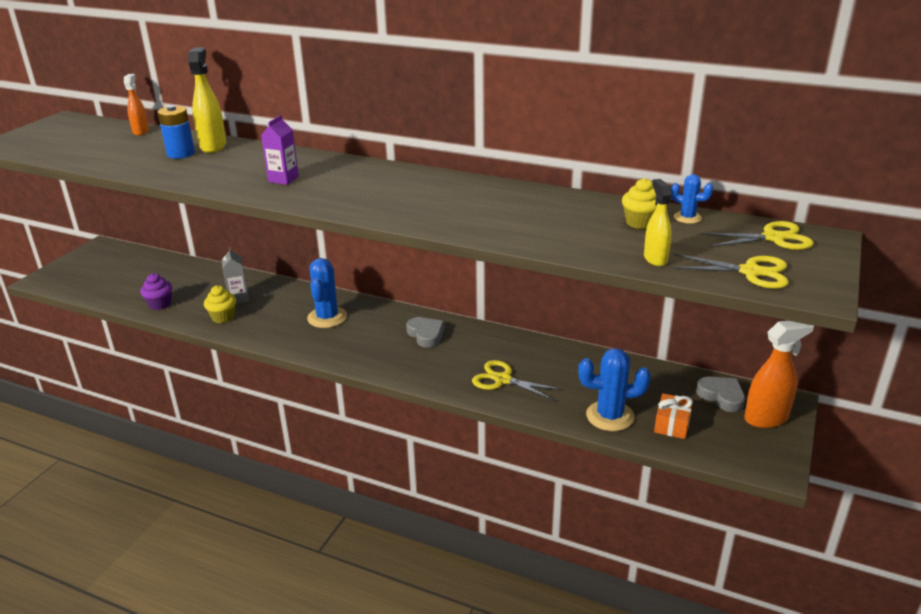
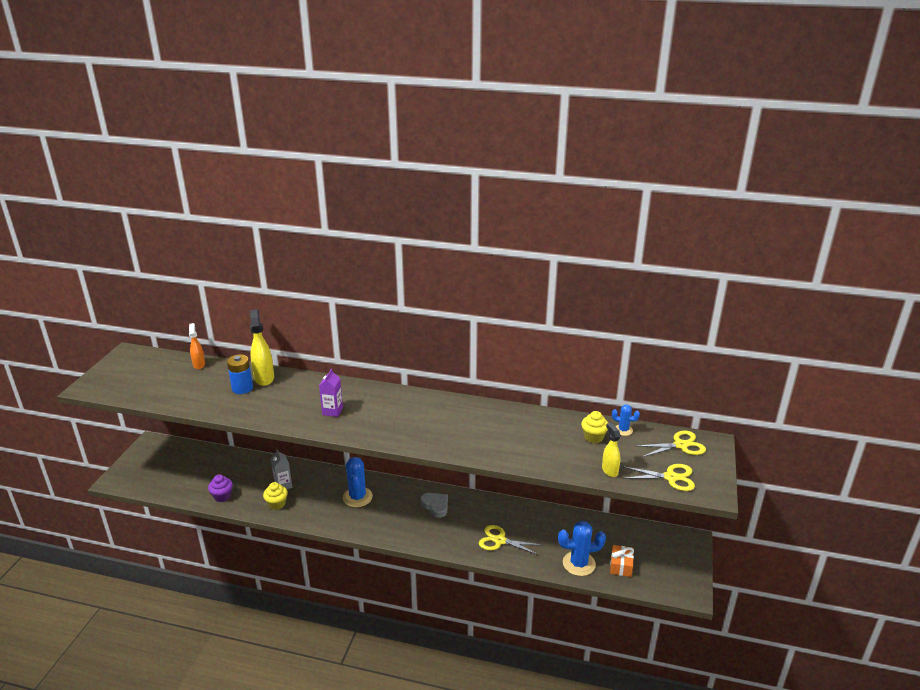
camera: 10 degrees left, 0 degrees up
grey heart [696,377,745,412] -> none
orange spray bottle [744,321,814,428] -> none

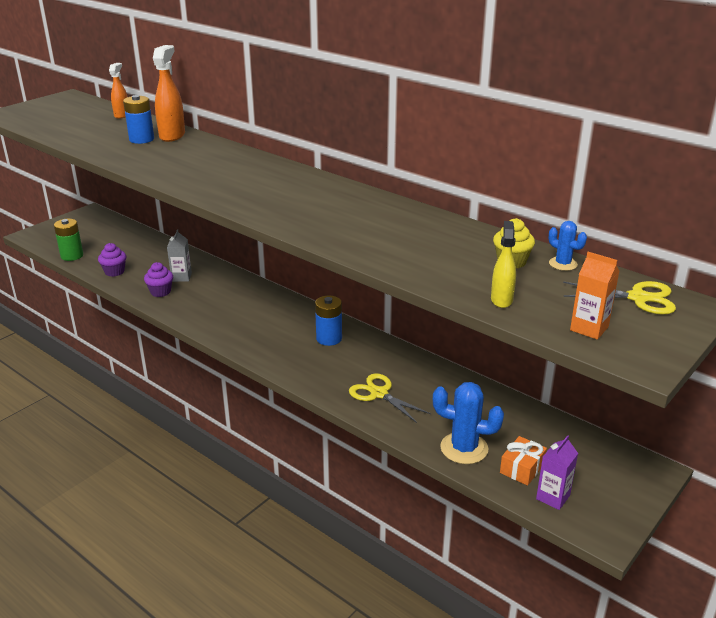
camera: 25 degrees right, 0 degrees up
yellow spray bottle [250,309,274,386] -> orange spray bottle [153,45,185,142]
yellow cupcake [263,482,288,510] -> purple cupcake [144,262,173,297]
purple carton [319,369,343,417] -> purple carton moved to [536,435,578,510]
blue cactus [343,457,373,507] -> none
grey heart [420,493,448,518] -> blue battery [315,295,342,346]
yellow scissors [621,464,695,491] -> orange carton [570,252,619,340]
none -> green battery [54,219,83,261]

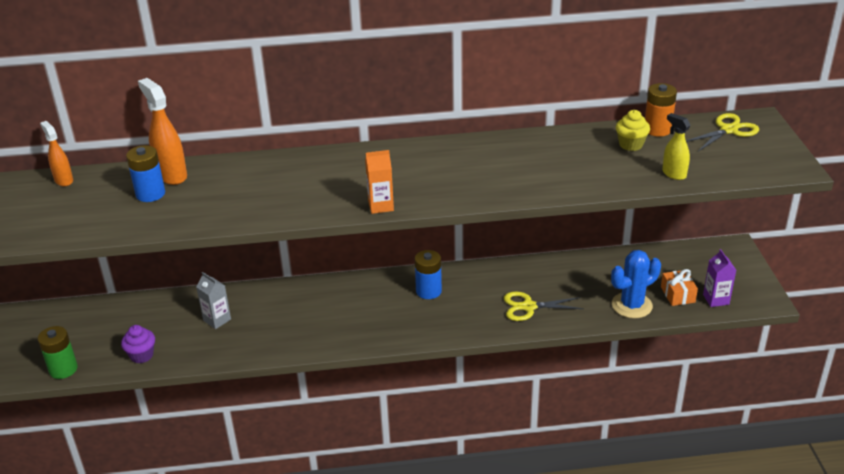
camera: 45 degrees left, 5 degrees up
purple cupcake [144,262,173,297] -> none
blue cactus [549,221,587,271] -> orange battery [645,83,677,137]
orange carton [570,252,619,340] -> orange carton moved to [365,150,394,214]

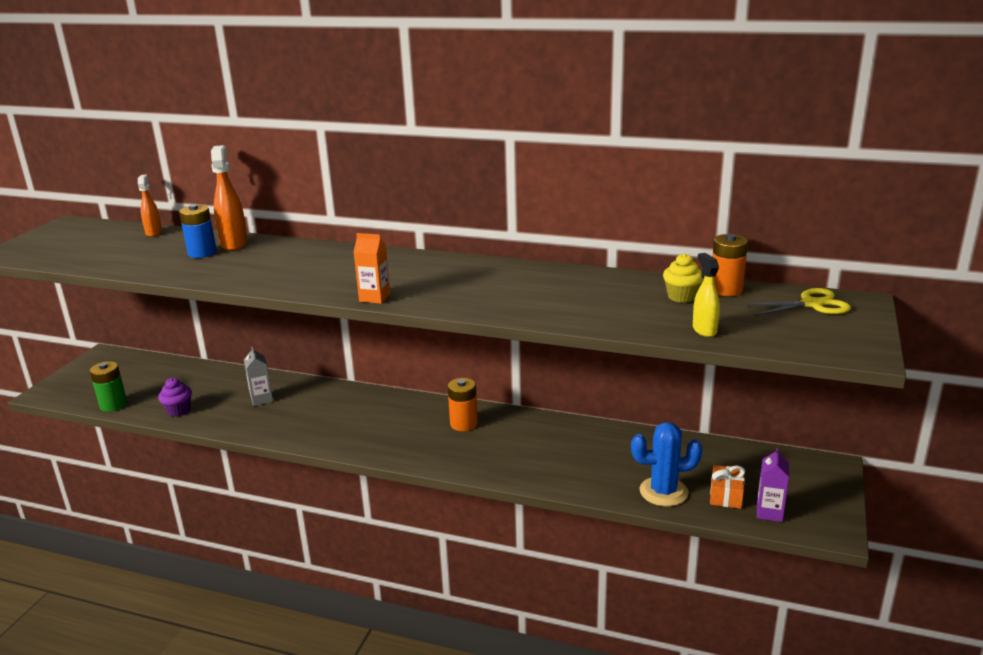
camera: 25 degrees right, 10 degrees down
blue battery [415,250,442,299] -> orange battery [448,378,478,431]
yellow scissors [504,291,584,321] -> none

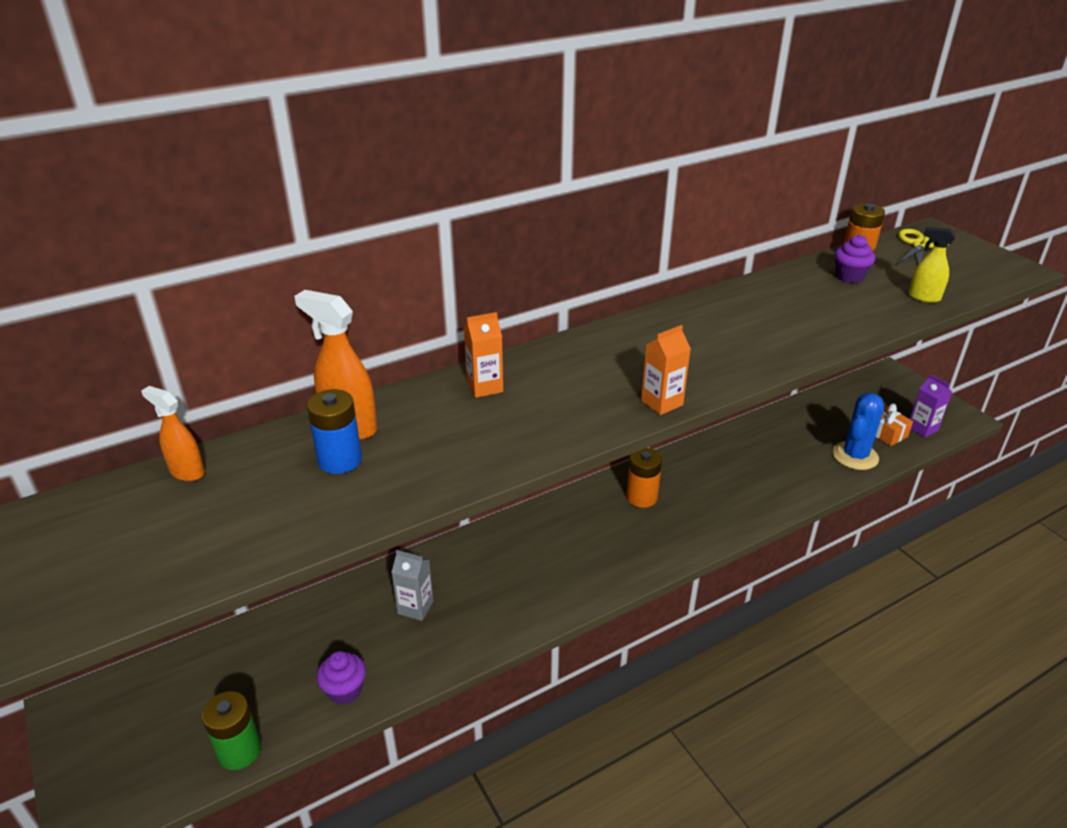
camera: 50 degrees left, 10 degrees up
yellow cupcake [663,253,703,303] -> purple cupcake [835,235,875,283]
none -> orange carton [464,312,503,398]

